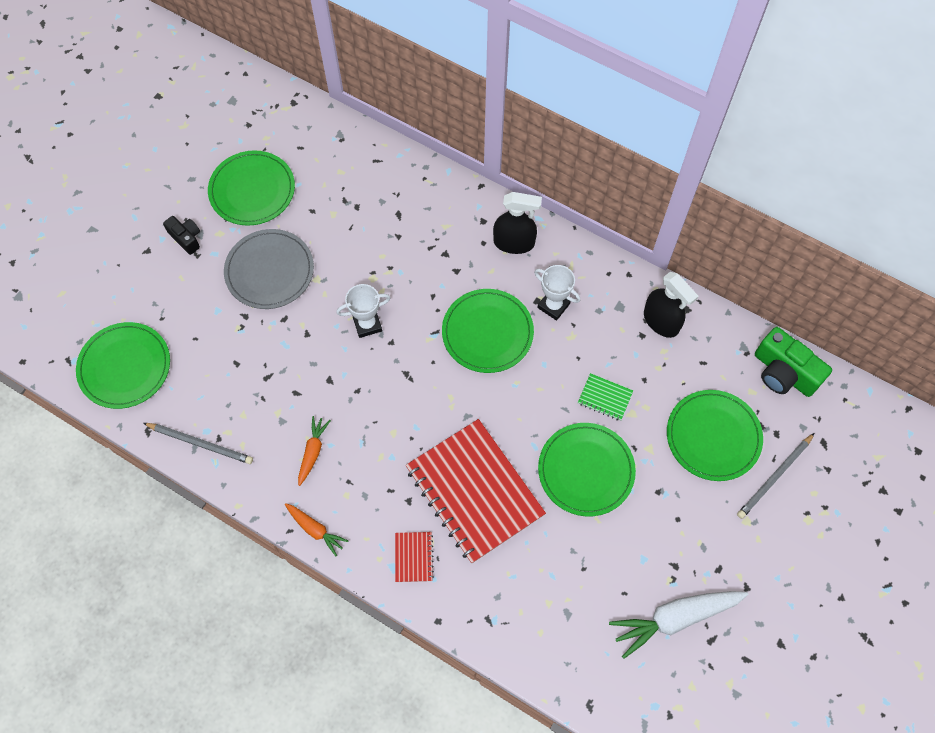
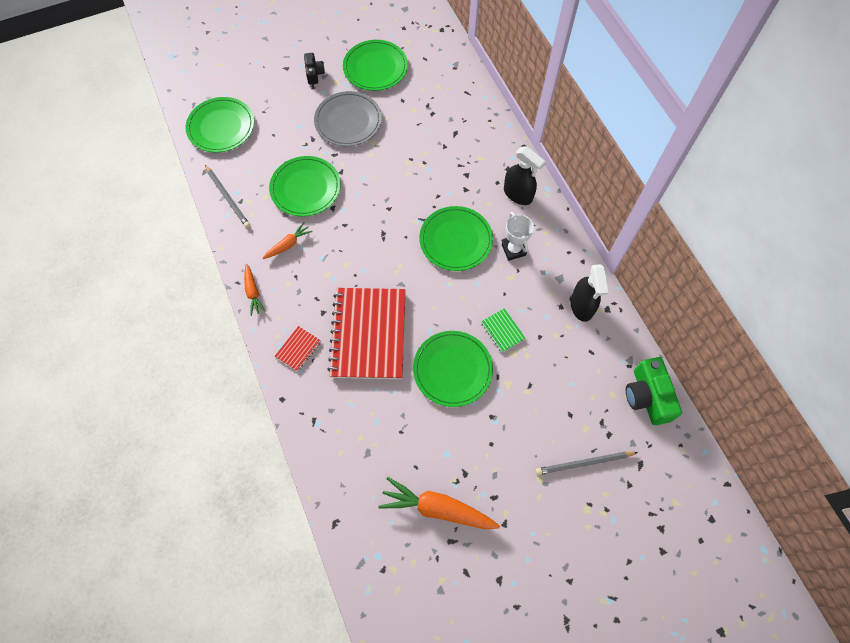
camera: 35 degrees right, 0 degrees up
white trophy [336,284,390,338] -> none
white carrot [609,591,748,659] -> orange carrot [378,477,500,529]
green plate [667,390,763,481] -> green plate moved to [269,156,341,217]

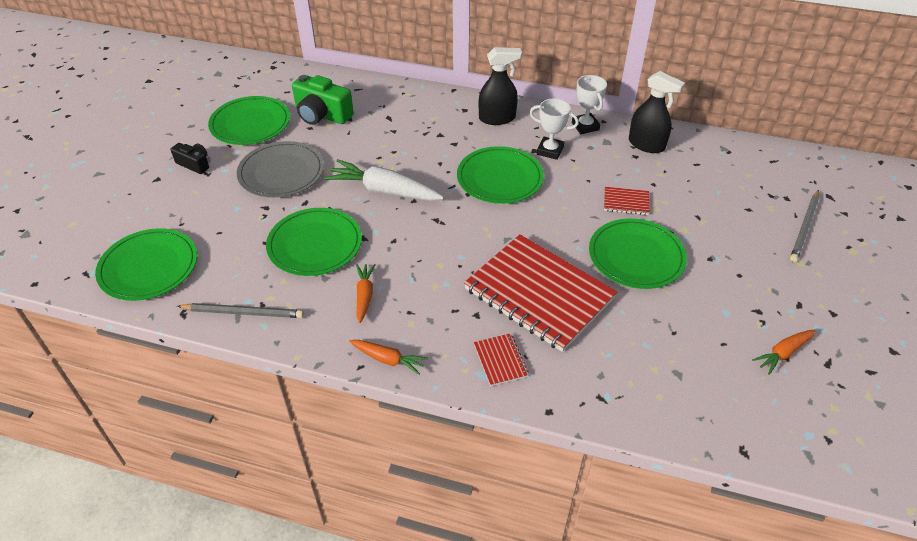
camera: 50 degrees left, 20 degrees down
orange carrot [378,477,500,529] -> orange carrot [752,330,816,375], size x0.55
green notebook [481,308,526,353] -> red notebook [604,187,649,215]
green camera [626,357,682,425] -> green camera moved to [292,75,354,125]
none -> white carrot [324,159,444,201]
none -> white trophy [572,75,607,134]

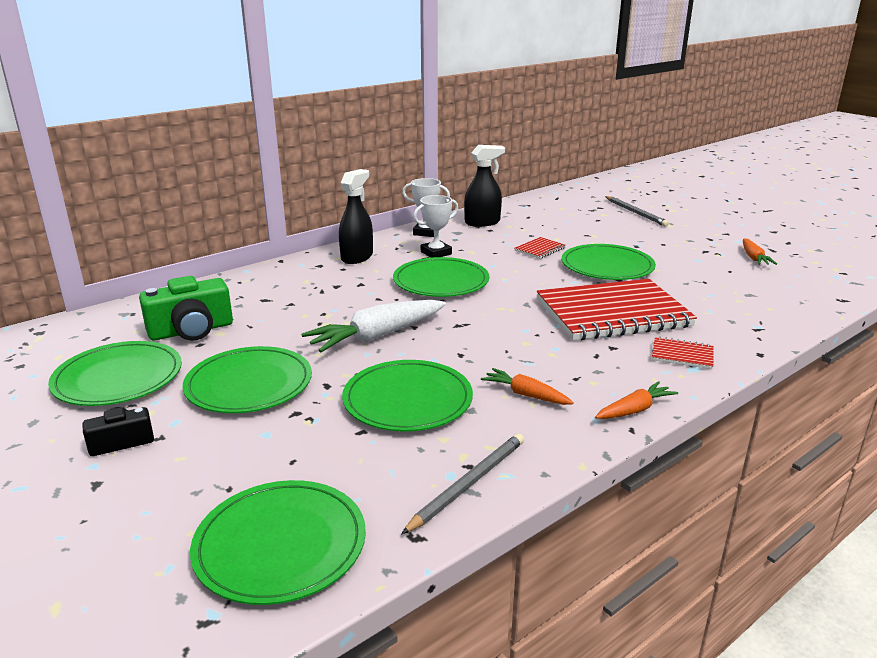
camera: 55 degrees left, 20 degrees down
grey plate [237,141,324,198] -> green plate [183,346,312,413]

